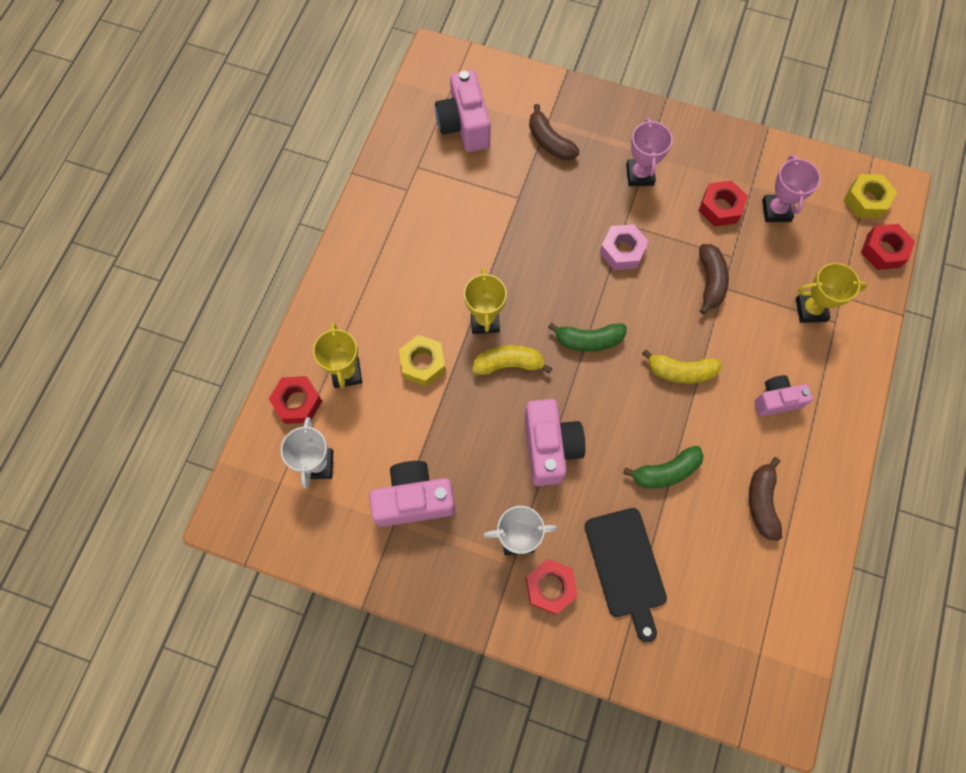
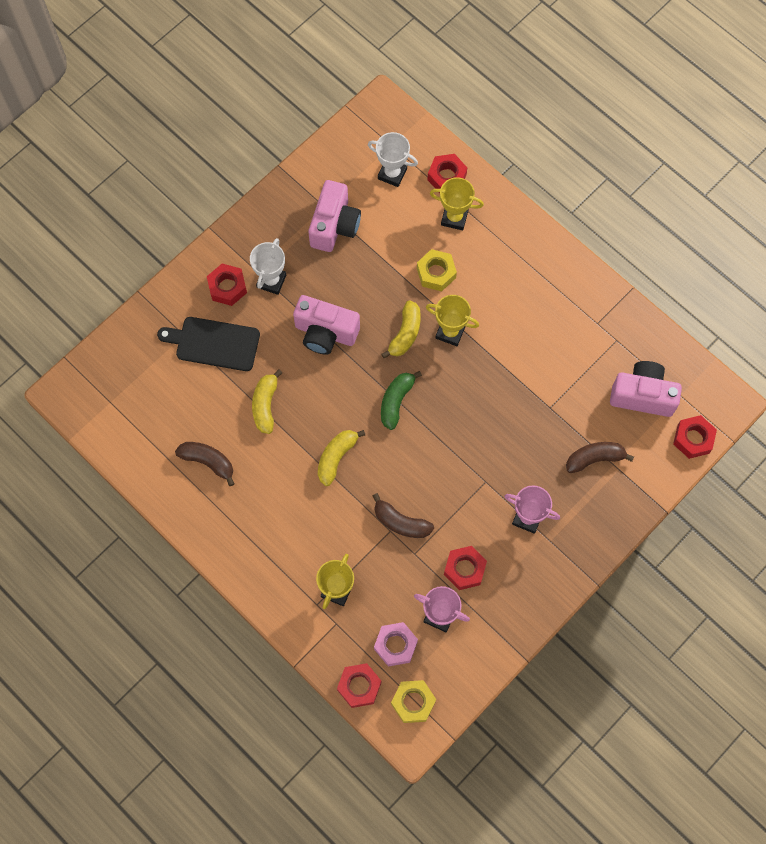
camera: 115 degrees right, 0 degrees up
pink nut [600,224,649,270] -> pink nut moved to [374,622,418,666]
green banana [623,446,704,489] -> yellow banana [252,369,282,434]
pink camera [754,375,813,416] -> none
none -> red nut [673,415,717,459]

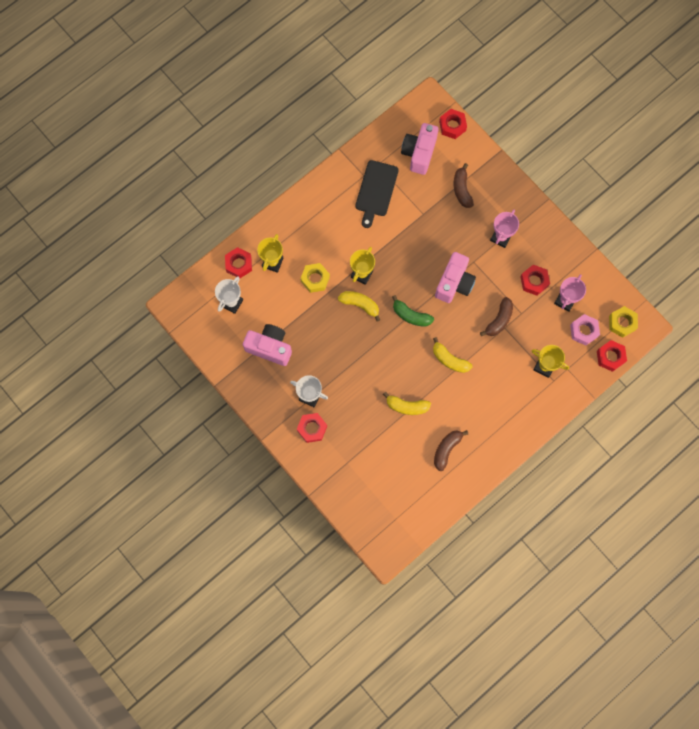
camera: 85 degrees left, 5 degrees up
black cutting board [157,317,260,371] -> black cutting board moved to [355,160,399,228]
pink camera [293,295,360,355] -> pink camera moved to [435,252,476,303]

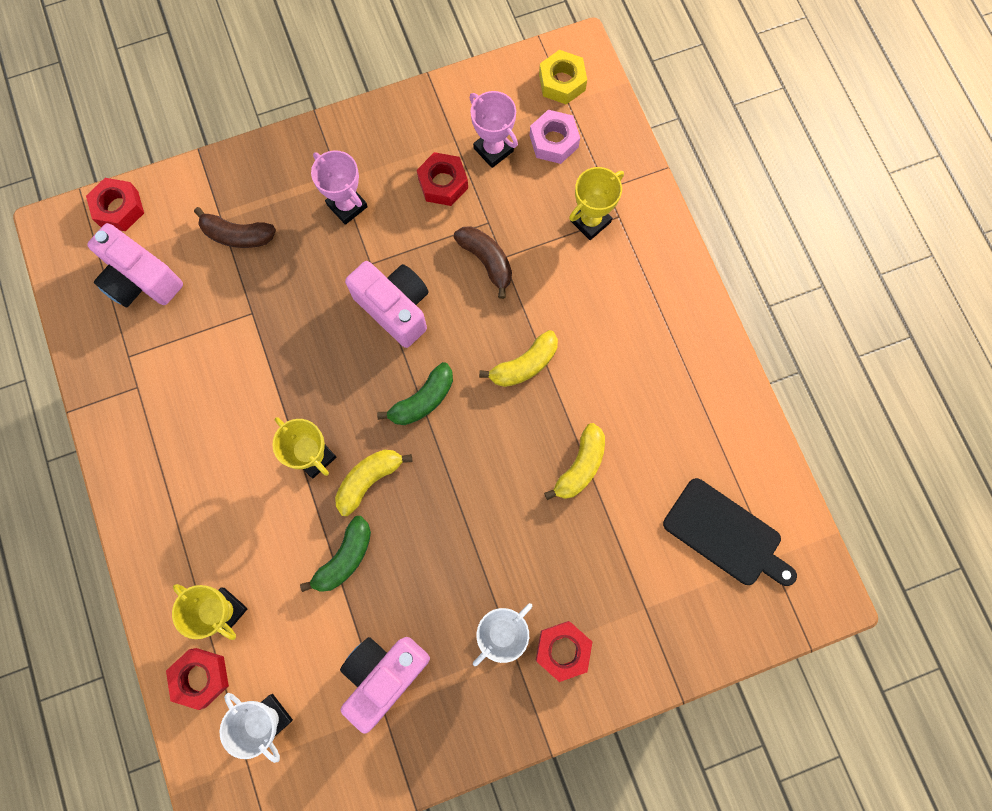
camera: 70 degrees left, 0 degrees up
yellow nut [300,263,330,293] -> none
black cutting board [355,160,399,228] -> black cutting board moved to [663,478,797,586]
brown banana [434,430,468,471] -> none
red nut [597,340,627,372] -> none
none -> green banana [300,516,371,592]

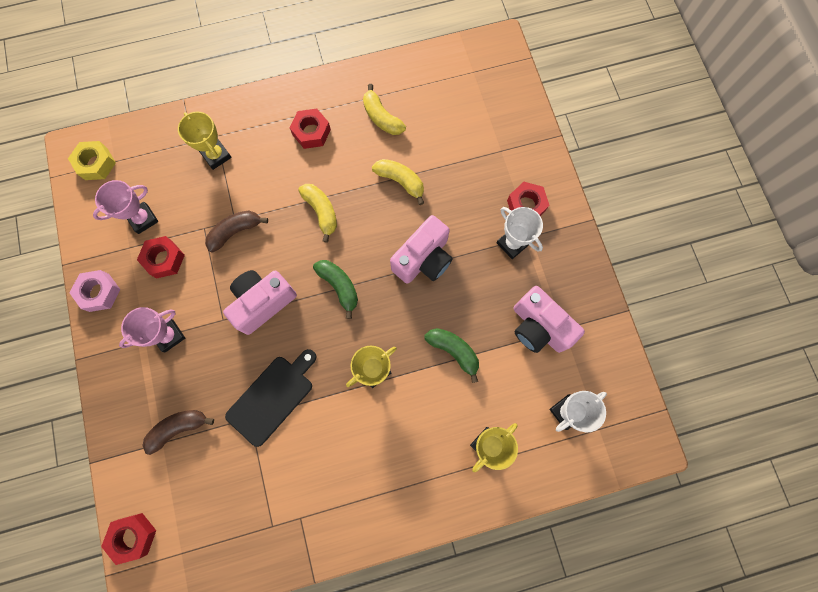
camera: 85 degrees left, 0 degrees up
pink camera [87,223,183,308] -> pink camera moved to [390,215,453,284]
red nut [166,648,229,710] -> red nut moved to [290,109,331,149]
brown banana [194,207,276,248] -> brown banana turned 135 degrees counterclockwise [142,410,214,455]
yellow banana [335,450,412,516] -> yellow banana moved to [363,84,406,135]
pink nut [530,110,580,164] -> pink nut moved to [69,270,120,312]
black cutting board [663,478,797,586] -> black cutting board moved to [225,349,316,447]

